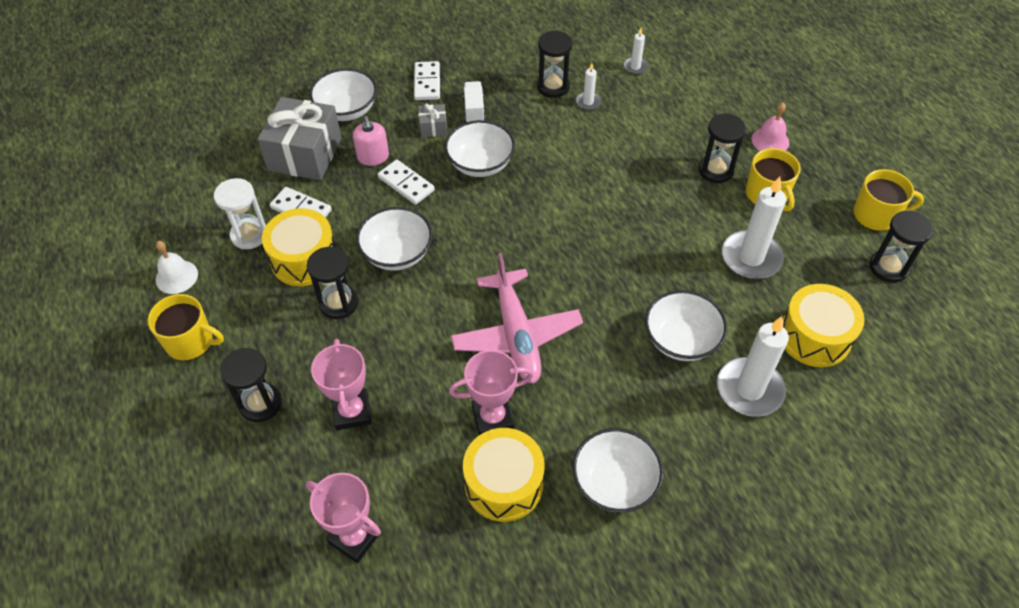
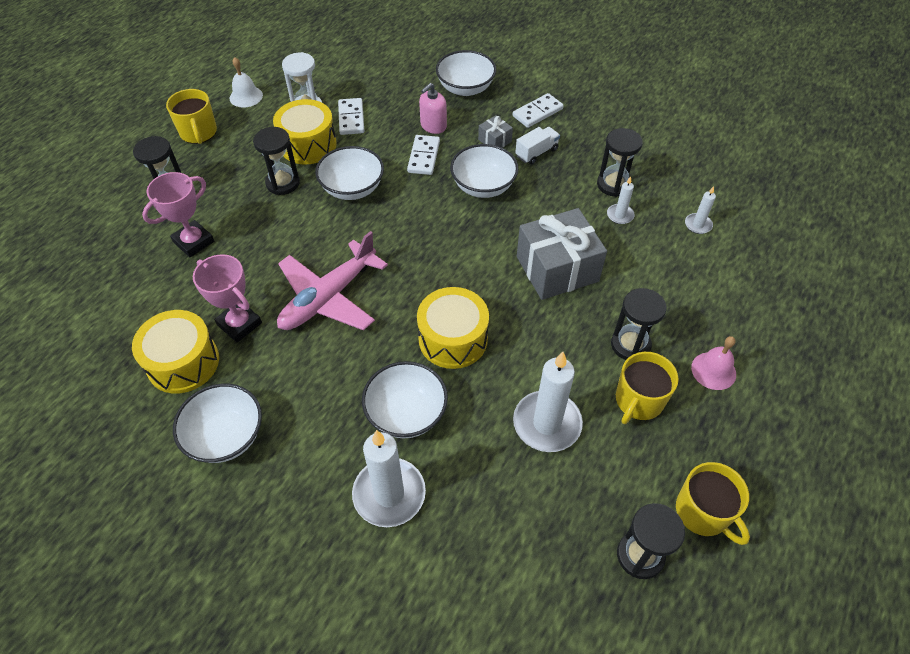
camera: 55 degrees right, 0 degrees up
grey gift [258,97,342,180] -> grey gift moved to [517,208,607,300]
pink trophy [306,473,381,563] -> none
yellow drum [783,284,865,367] -> yellow drum moved to [417,287,489,369]

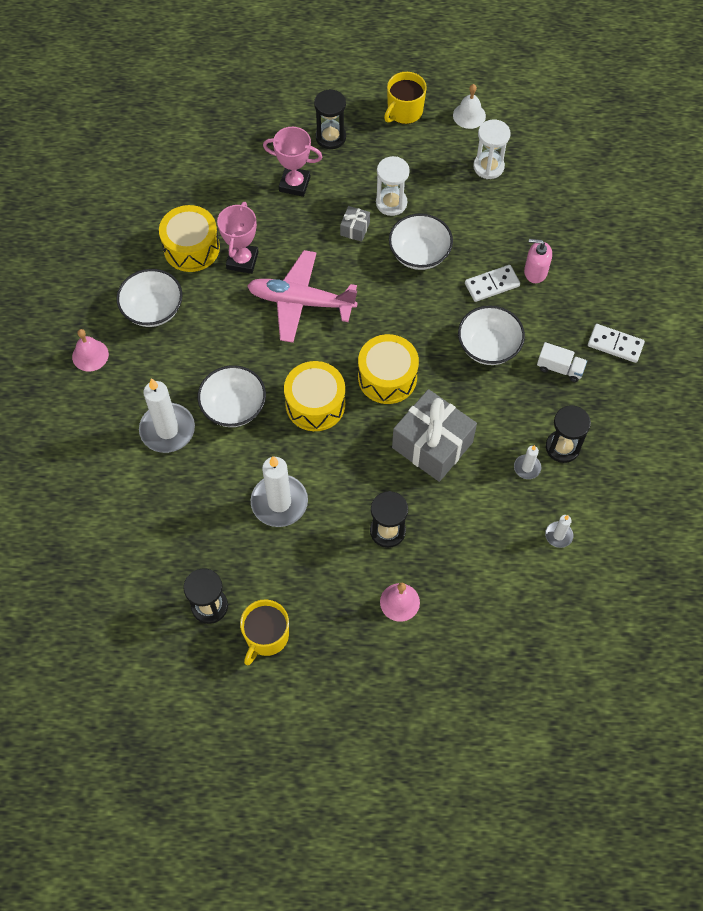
camera: 60 degrees right, 10 degrees up
black hourglass [253,127,300,195] -> white hourglass [376,156,410,216]
yellow drum [273,99,337,165] -> yellow drum moved to [358,334,419,404]
white domino [338,98,364,135] -> none
white bowl [436,50,496,96] -> none
grey gift [478,115,513,148] -> grey gift moved to [340,206,370,242]
yellow mug [616,352,679,424] -> none
none -> pink bell [72,329,109,372]

